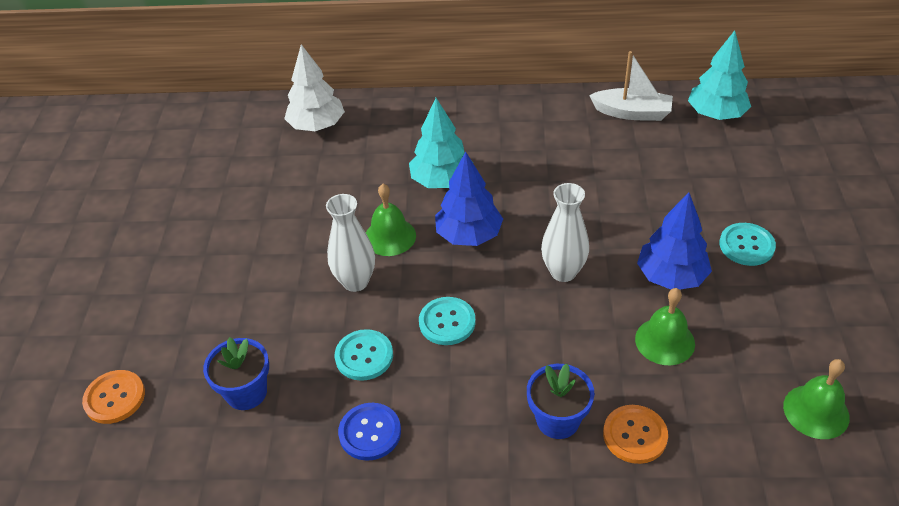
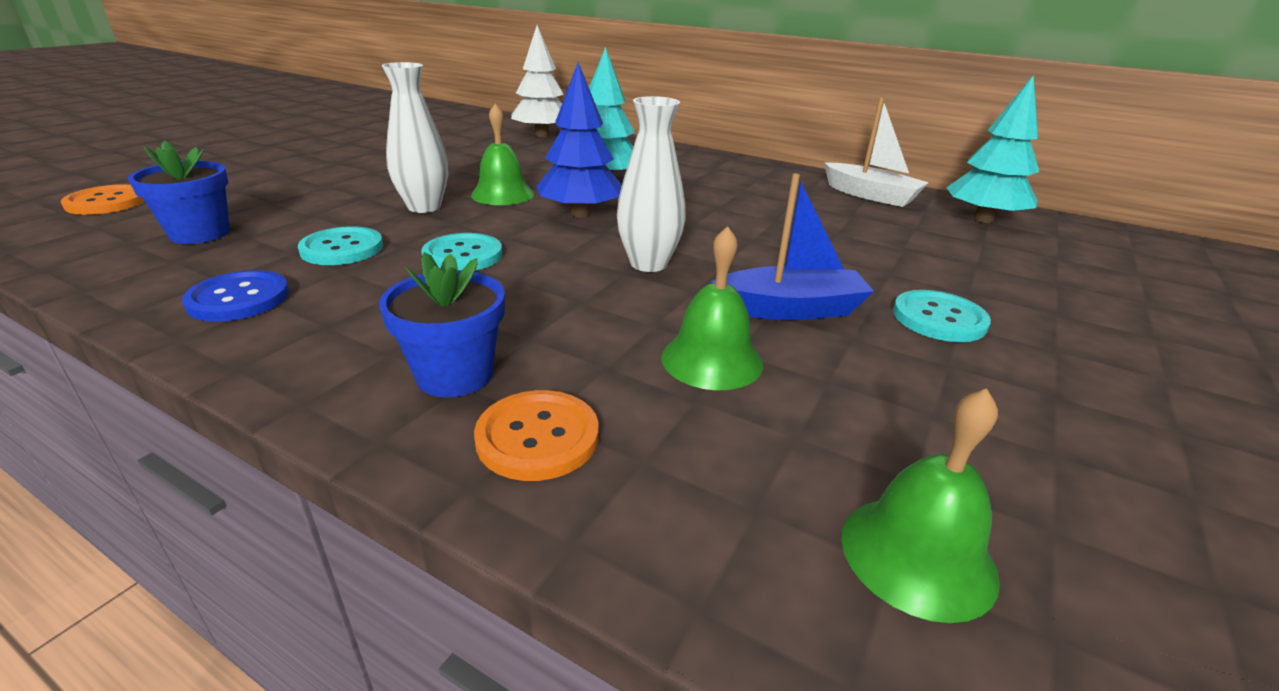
camera: 25 degrees right, 15 degrees down
blue tree [637,192,712,290] -> blue boat [711,173,874,320]

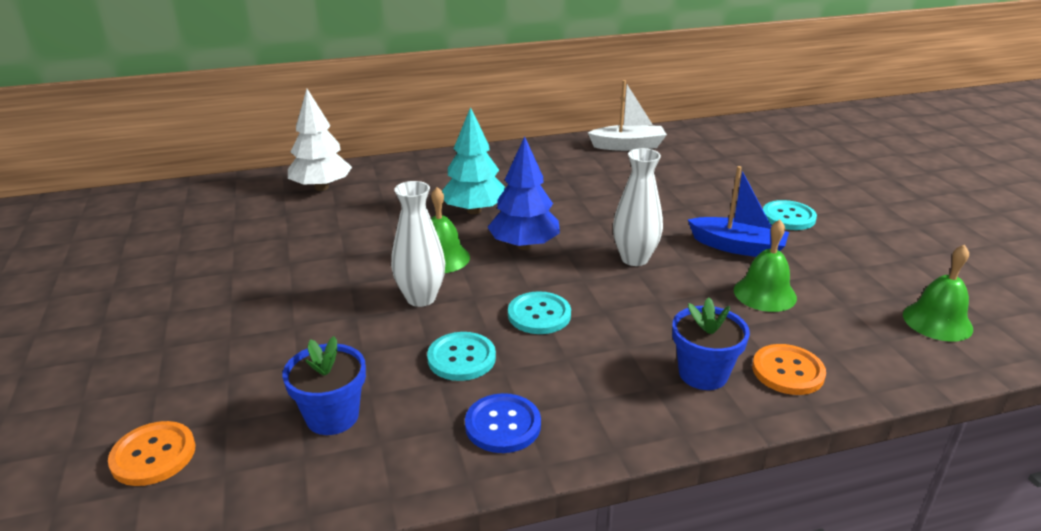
camera: 45 degrees left, 0 degrees up
blue boat [711,173,874,320] -> blue boat turned 75 degrees clockwise [688,166,789,257]
turquoise tree [946,75,1040,223] -> none

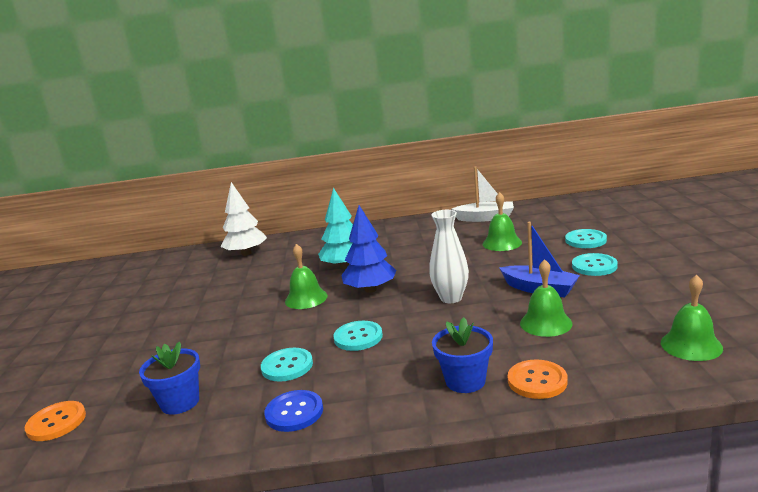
camera: 15 degrees right, 10 degrees down
white vase [391,181,445,307] -> none
none -> green bell [483,192,522,251]
none -> turquoise button [565,229,607,248]

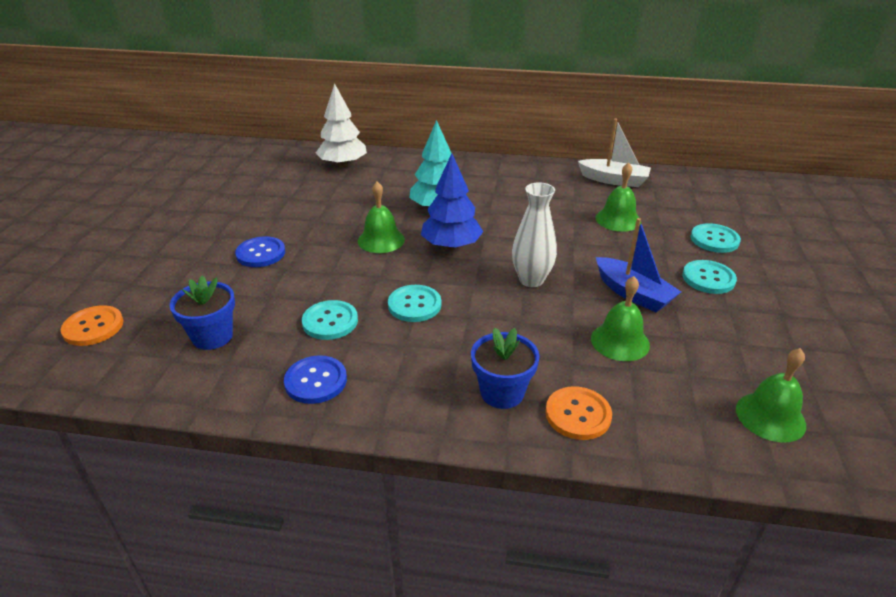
camera: 10 degrees right, 15 degrees up
none -> blue button [235,236,285,267]

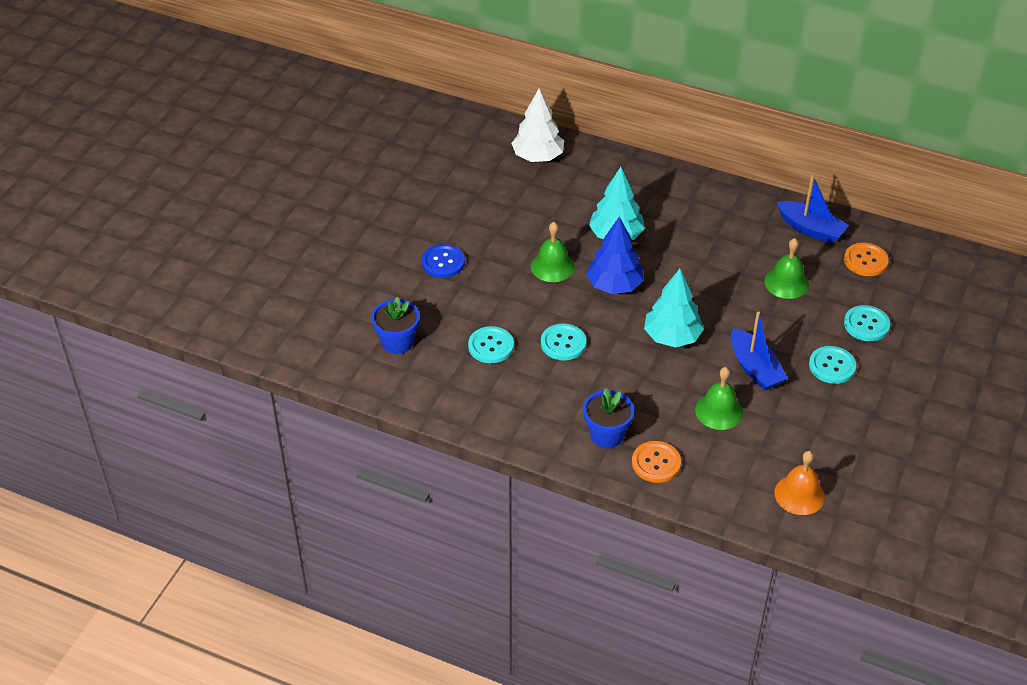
camera: 15 degrees right, 10 degrees up
orange button [61,305,124,346] -> orange button moved to [844,243,889,276]
blue button [284,355,347,404] -> none
white vase [512,182,557,287] -> turquoise tree [644,269,704,347]
white boat [578,118,651,187] -> blue boat [777,175,849,244]
green bell [736,348,806,443] -> orange bell [774,451,825,515]

